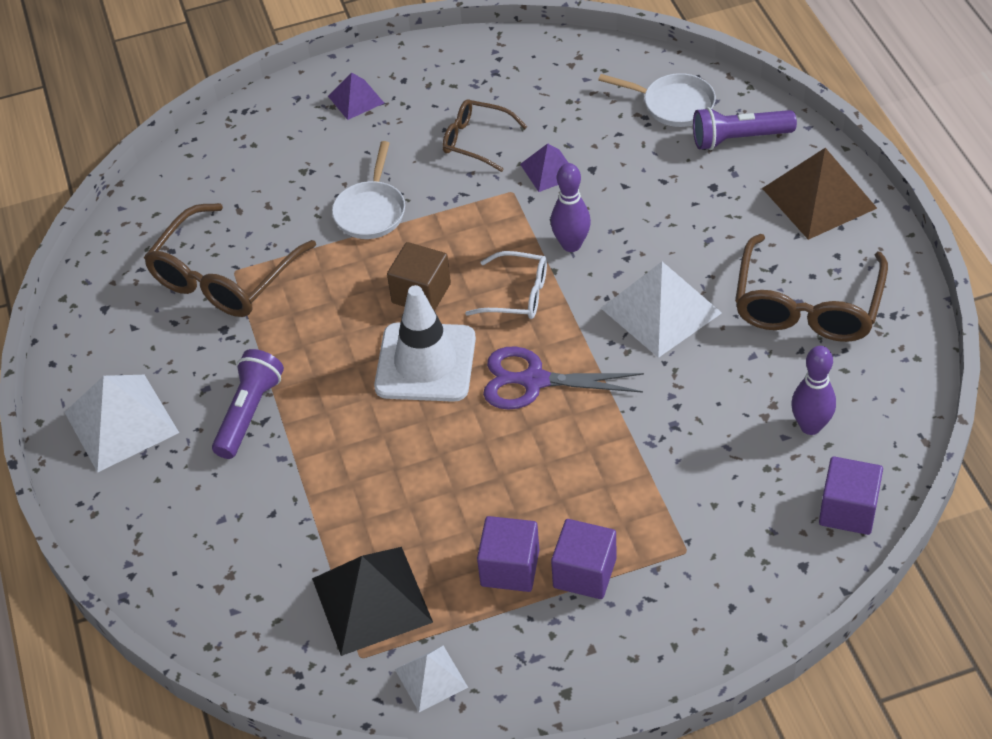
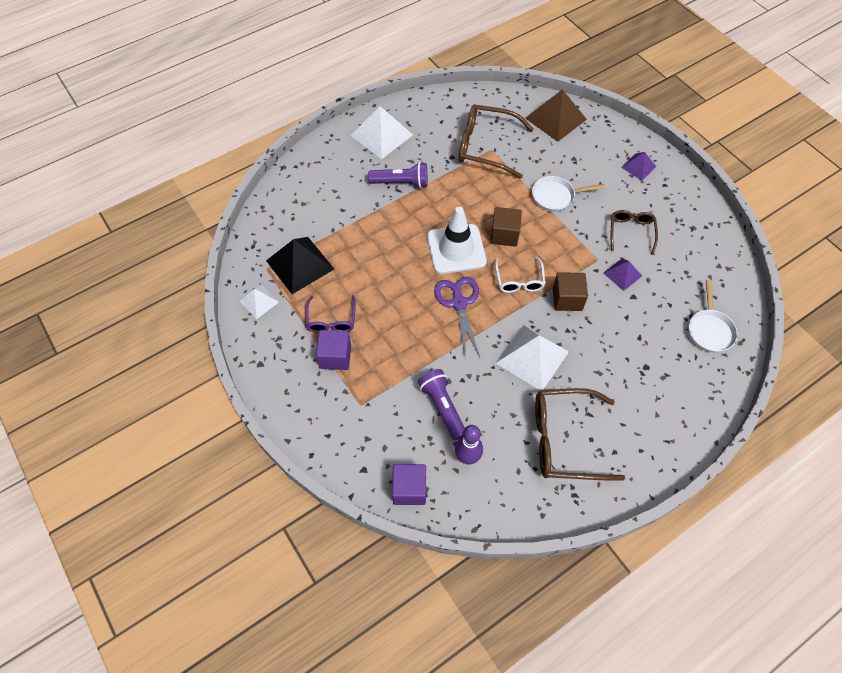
camera: 70 degrees right, 10 degrees up
purple cube [477,516,539,592] -> purple glasses [306,295,356,333]
purple bowling pin [551,163,591,252] -> brown cube [553,273,588,311]
purple flashlight [693,107,797,150] -> purple flashlight moved to [418,369,465,440]
brown pyramid [762,148,877,240] -> brown pyramid moved to [525,89,587,142]

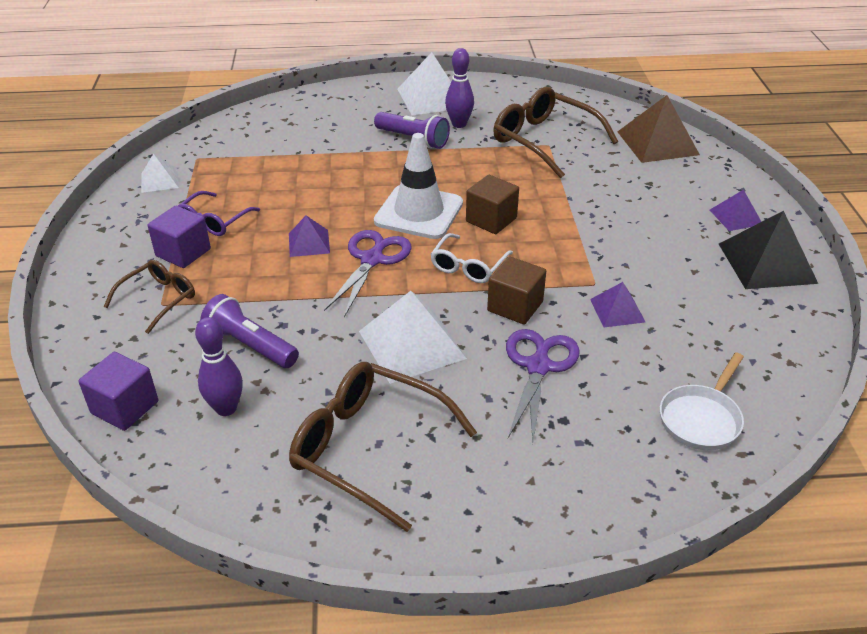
camera: 30 degrees right, 20 degrees down
black pyramid [266,237,334,294] -> black pyramid moved to [719,211,818,289]
purple flashlight [418,369,465,440] -> purple flashlight turned 60 degrees counterclockwise [200,294,299,368]
white pan [532,176,605,212] -> none
brown glasses [611,210,658,255] -> brown glasses moved to [104,260,195,334]
none -> purple pyramid [289,216,330,257]
none -> purple bowling pin [445,48,474,128]
none -> purple scissors [506,329,580,442]

